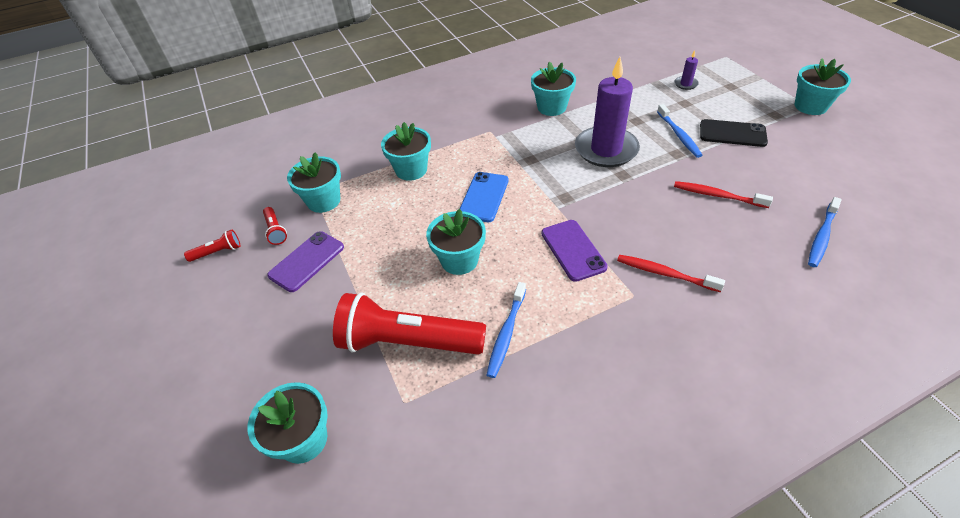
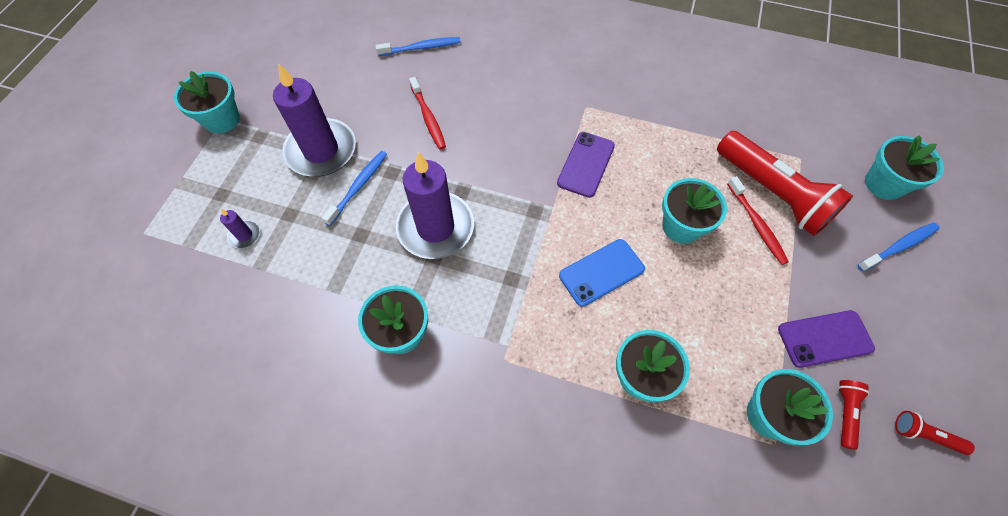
camera: 140 degrees left, 15 degrees up
blue toothbrush [486,282,526,378] -> blue toothbrush moved to [857,223,940,272]
red toothbrush [617,255,725,292] -> red toothbrush moved to [727,176,789,265]
black phone [700,119,768,147] -> purple candle [273,63,356,177]

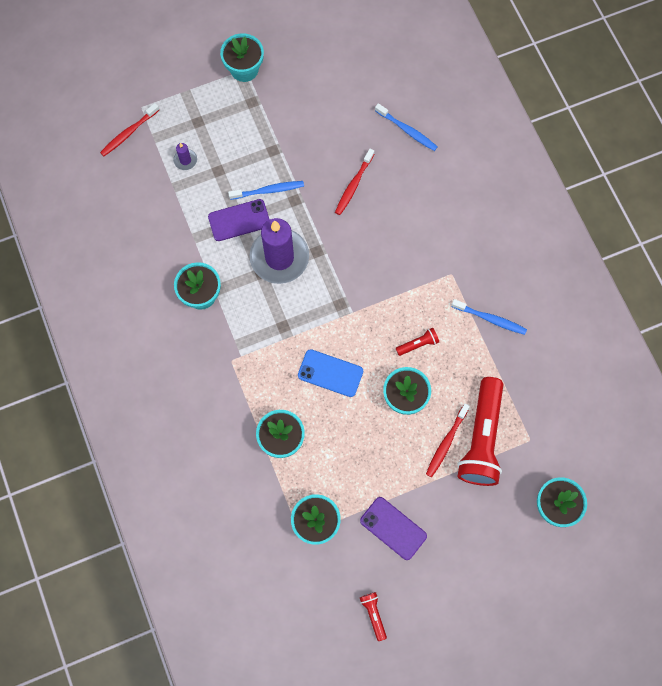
camera: 50 degrees right, 10 degrees up
purple candle [273,63,356,177] -> none
purple phone [557,132,615,198] -> purple phone moved to [208,199,270,241]
red flashlight [838,380,869,450] -> red flashlight moved to [396,328,439,356]
blue toothbrush [857,223,940,272] -> blue toothbrush moved to [451,299,527,335]
none -> red toothbrush [100,103,159,156]

